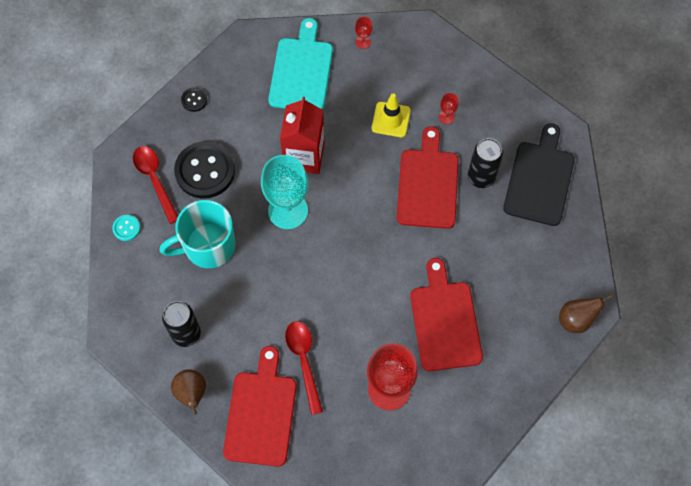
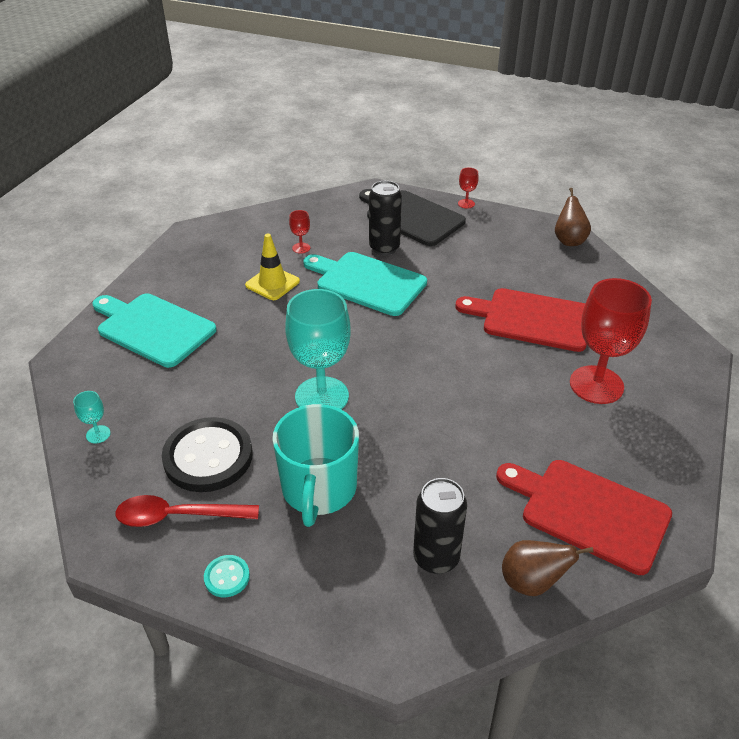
camera: 65 degrees left, 25 degrees down
black button [181,87,207,112] -> turquoise goblet [73,391,111,444]
red carton [280,97,324,174] -> none
red spoon [285,321,323,415] -> none
red goblet [355,17,373,49] -> red goblet moved to [458,167,479,209]
red cutting board [397,126,459,229] -> turquoise cutting board [303,252,427,316]

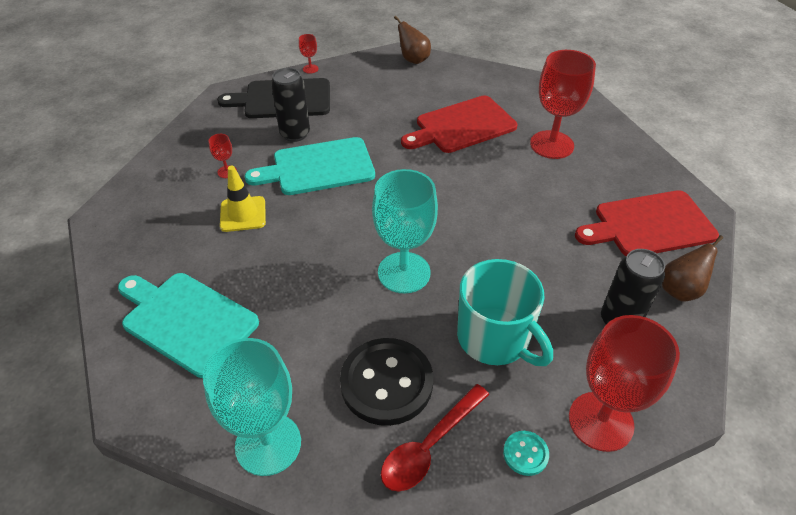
camera: 45 degrees left, 5 degrees up
turquoise goblet [73,391,111,444] -> turquoise goblet [203,338,301,476], size x2.39
turquoise cutting board [92,293,217,368] -> turquoise cutting board turned 45 degrees clockwise [118,273,259,378]
none -> red goblet [569,315,680,452]

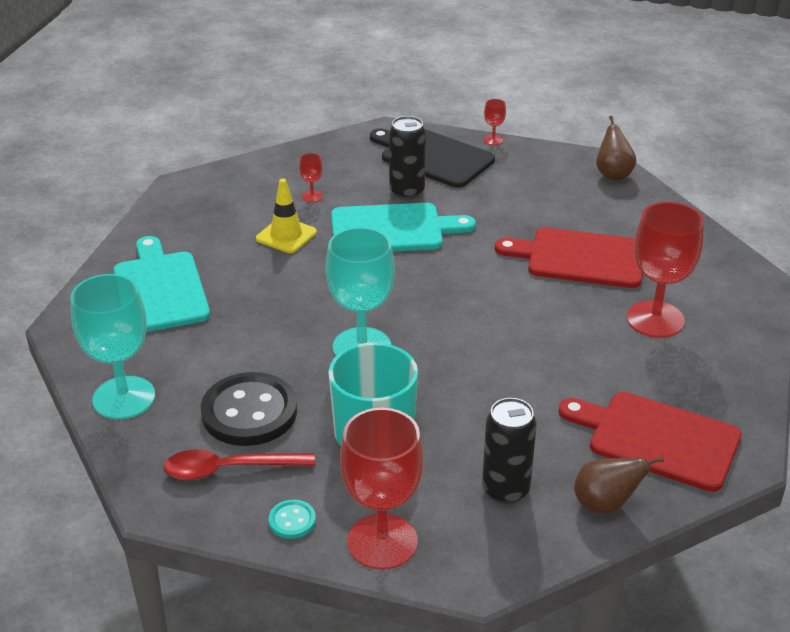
camera: 40 degrees right, 10 degrees down
turquoise cutting board [245,137,375,195] -> turquoise cutting board turned 150 degrees clockwise [331,203,476,251]

